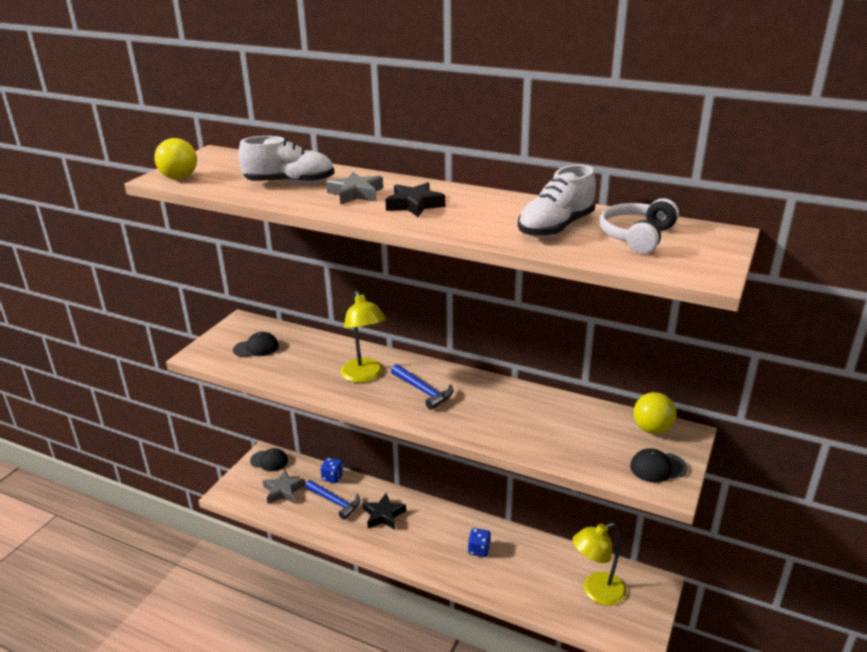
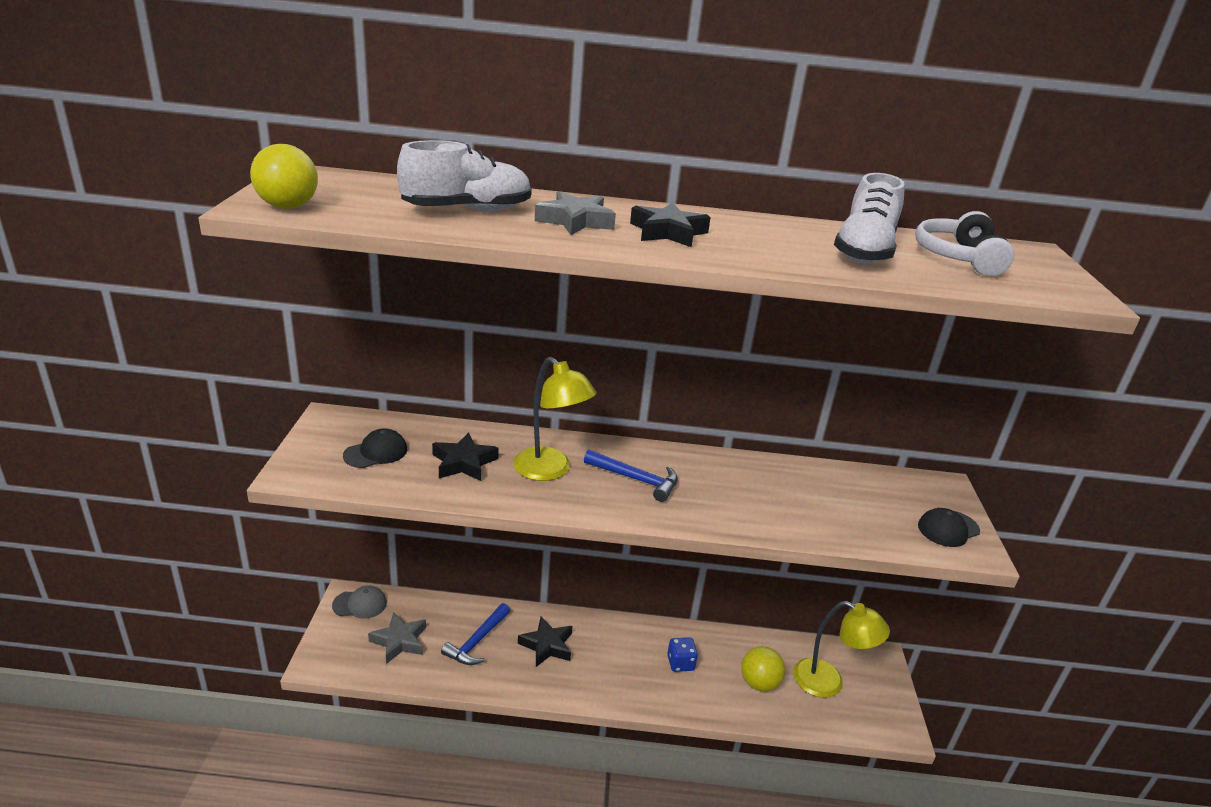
camera: 25 degrees left, 0 degrees up
black cap [250,448,288,471] -> grey cap [332,585,387,619]
blue hammer [305,480,360,520] -> blue hammer turned 105 degrees clockwise [441,603,510,665]
blue dice [320,458,344,483] -> none
yellow lamp [572,522,627,606] -> yellow lamp turned 105 degrees counterclockwise [793,601,890,698]
yellow ball [633,392,677,434] -> yellow ball moved to [741,646,785,692]
none -> black star [432,432,499,481]

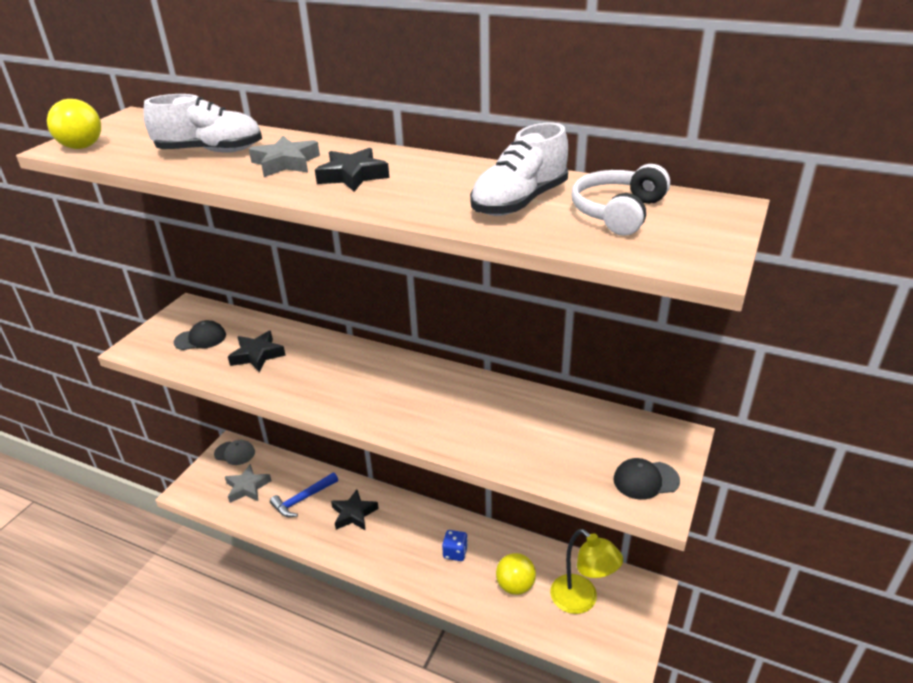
camera: 25 degrees right, 5 degrees up
yellow lamp [513,357,596,481] -> none
blue hammer [584,450,678,502] -> none

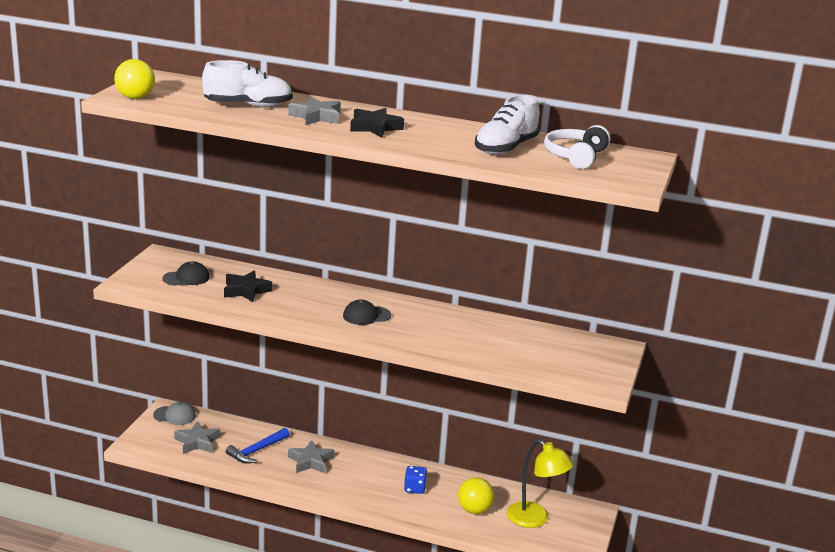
camera: 10 degrees left, 10 degrees down
black star [331,489,379,530] -> grey star [288,440,334,473]
black cap [613,458,680,500] -> black cap moved to [343,300,391,325]

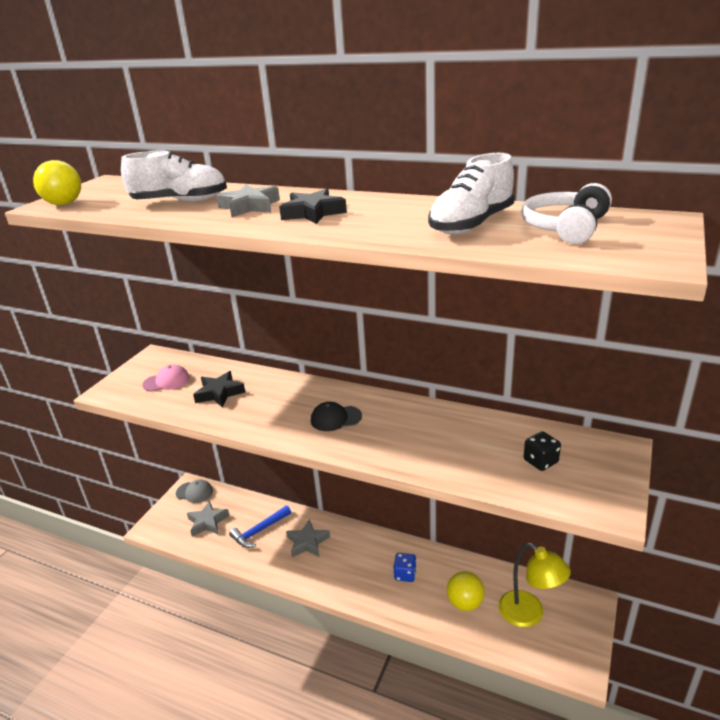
camera: 10 degrees right, 5 degrees up
black cap [162,261,210,286] -> pink cap [142,364,190,392]
none -> black dice [524,431,561,471]

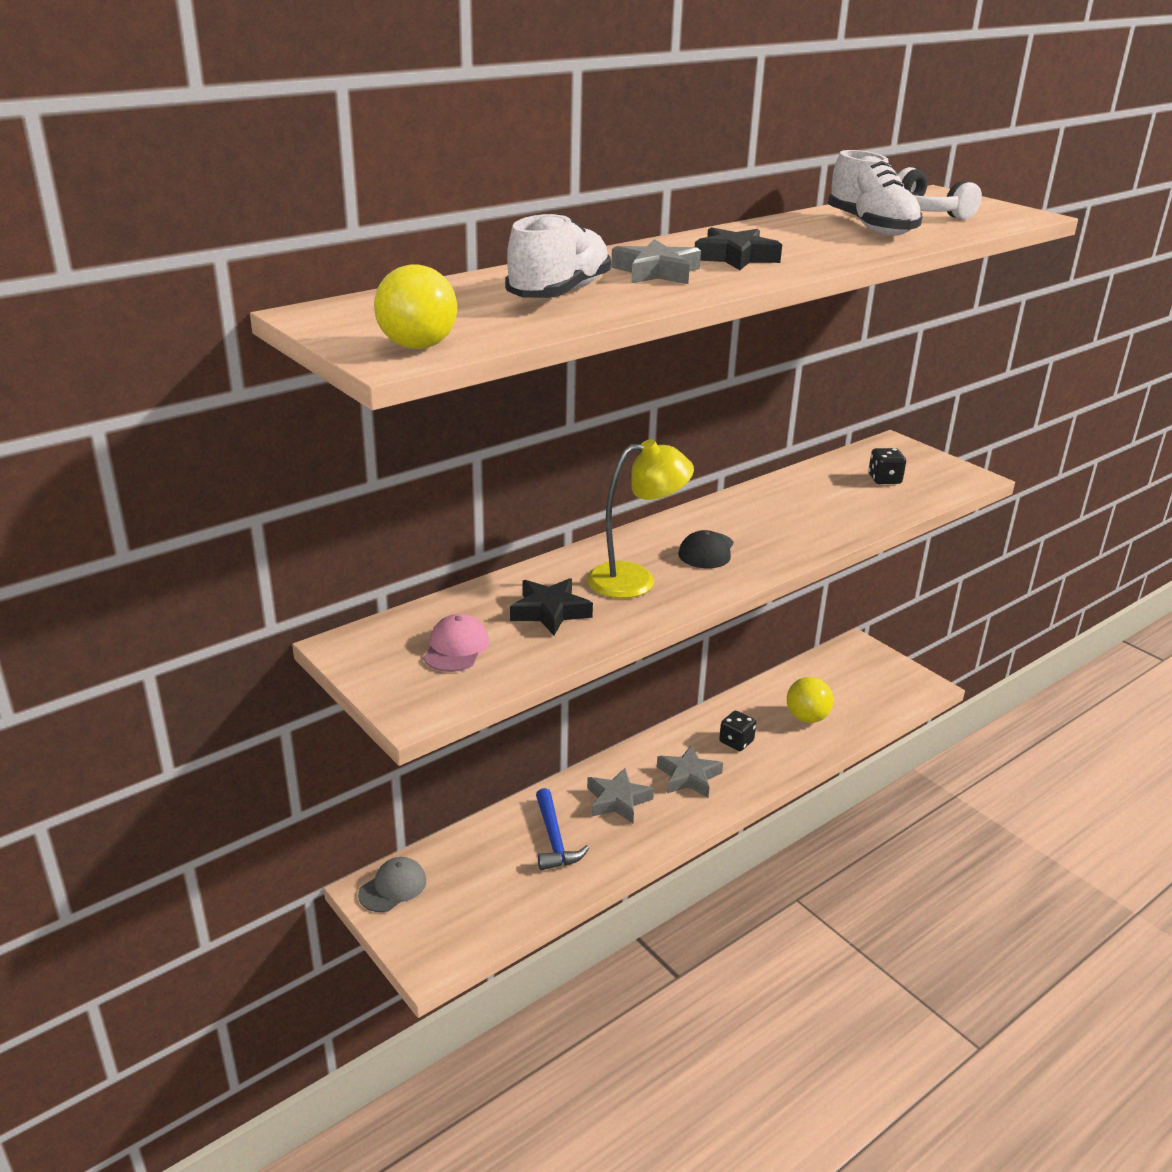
camera: 65 degrees left, 0 degrees up
grey star [187,501,230,537] -> grey star moved to [657,745,723,797]
blue dice [394,553,417,582] -> black dice [719,711,756,751]
yellow lamp [499,543,571,628] -> yellow lamp moved to [587,439,694,598]

